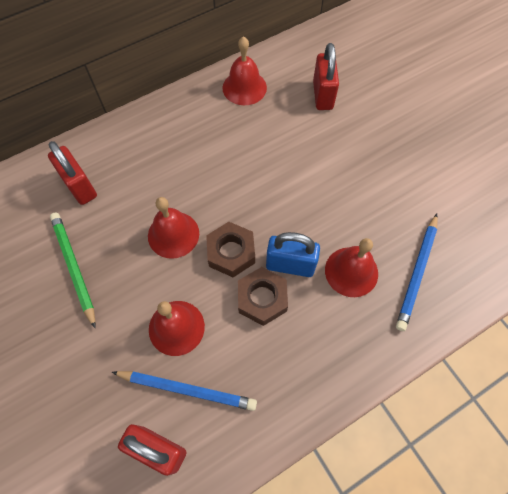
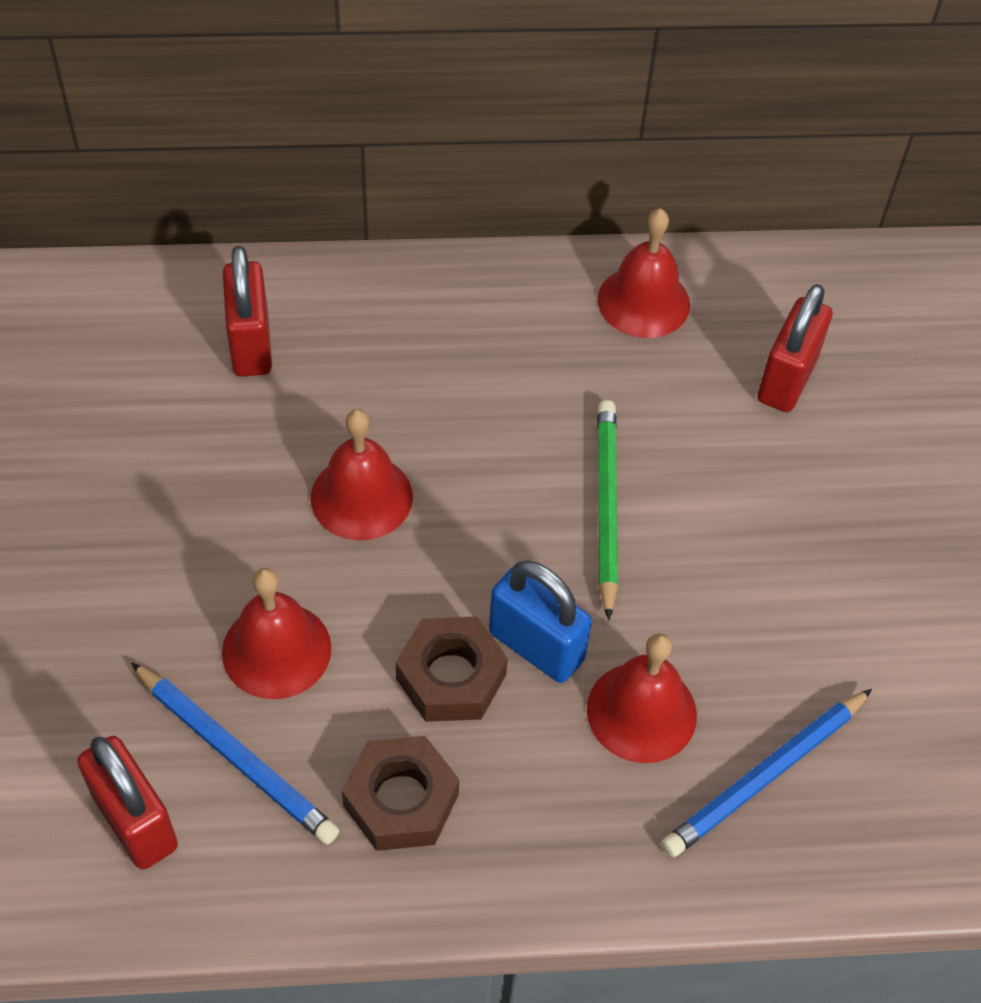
camera: 25 degrees right, 10 degrees down
green pencil [50,213,96,328] -> green pencil moved to [597,400,618,621]
brown nut [206,222,255,277] -> brown nut moved to [342,736,459,851]

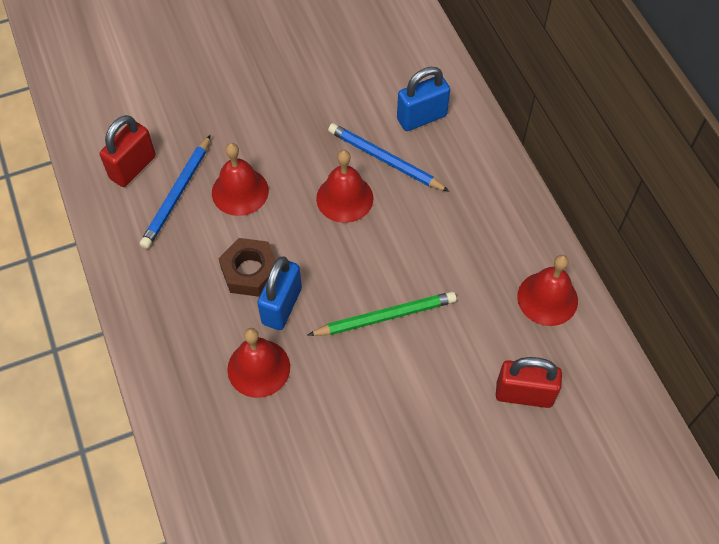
camera: 75 degrees right, 5 degrees up
red padlock [223,246,272,377] -> blue padlock [397,67,450,131]
brown nut [342,736,459,851] -> none
blue pencil [661,689,872,858] -> blue pencil moved to [328,123,449,192]

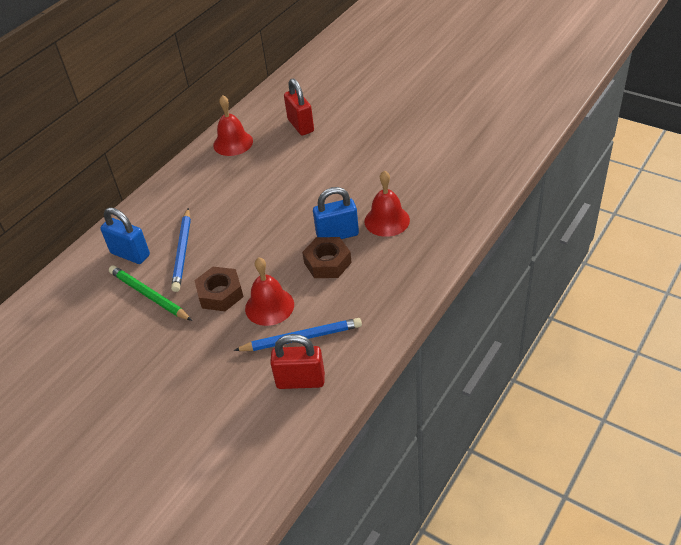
camera: 120 degrees left, 15 degrees down
green pencil [308,292,457,336] -> green pencil moved to [109,266,192,321]
red bell [316,150,373,223] -> none
none -> brown nut [194,267,243,311]

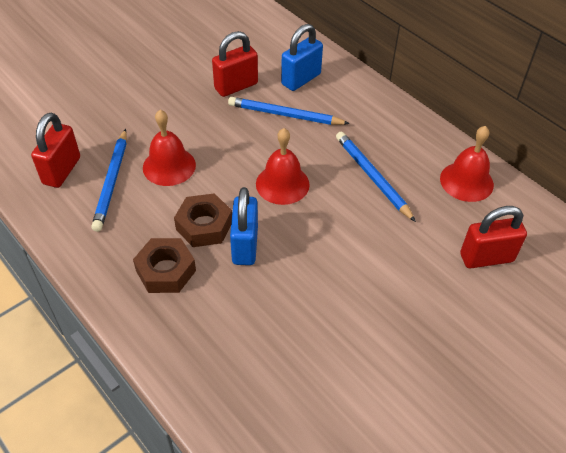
camera: 100 degrees right, 5 degrees up
green pencil [109,266,192,321] -> red padlock [212,31,258,97]
brown nut [194,267,243,311] -> brown nut moved to [133,238,196,293]
red bell [364,170,410,237] -> red bell moved to [256,128,310,205]
none -> blue pencil [336,131,416,222]

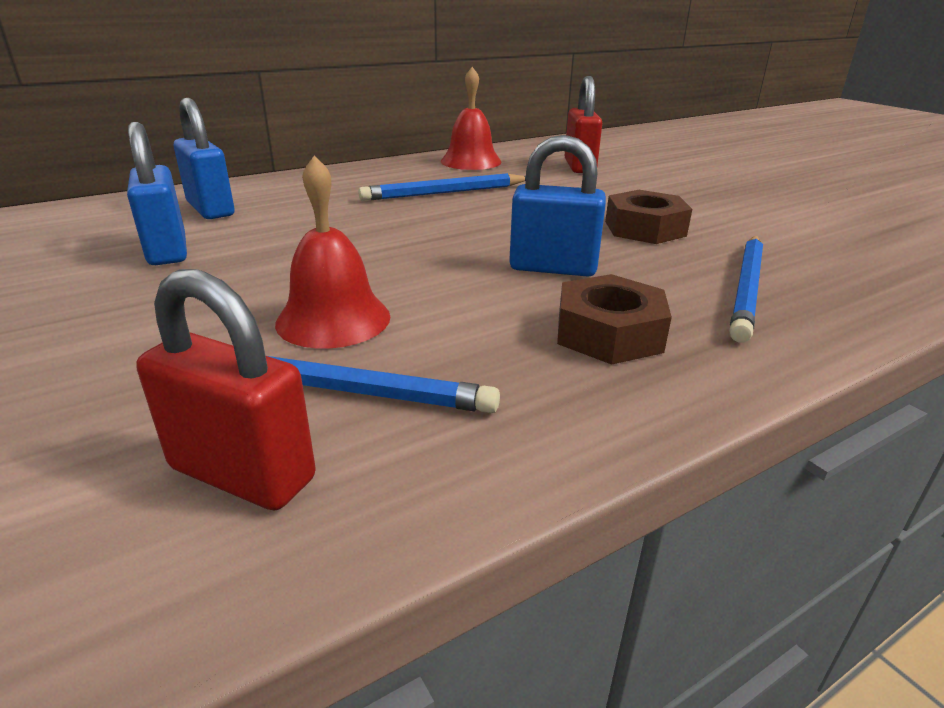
camera: 80 degrees left, 20 degrees down
brown nut [174,193,232,247] -> brown nut moved to [605,190,692,244]
red padlock [212,31,258,97] -> blue padlock [127,122,187,265]
blue pencil [228,97,350,125] -> blue pencil moved to [729,236,763,342]
red bell [256,128,310,205] -> none

